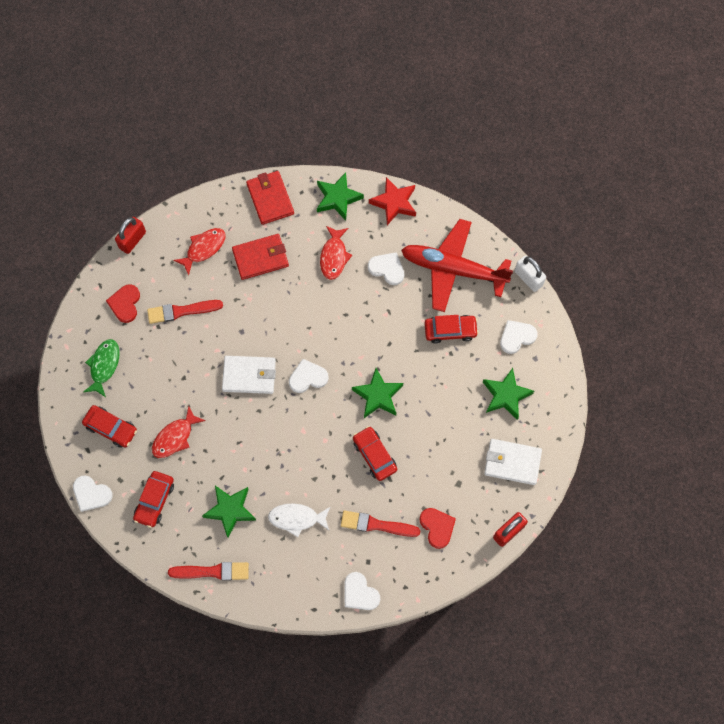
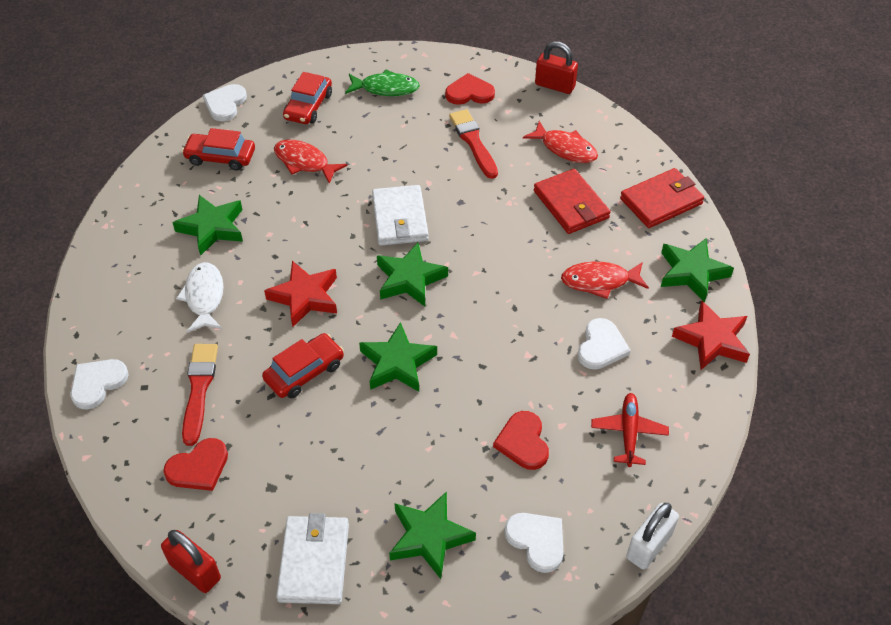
camera: 80 degrees right, 20 degrees down
red brush [168,562,249,581] -> none
white heart [289,359,329,393] -> green star [377,243,448,306]
red plane [401,219,513,312] -> red plane [591,393,669,467], size x0.47
red car [424,315,479,343] -> red heart [493,411,549,470]
none -> red star [264,261,337,327]

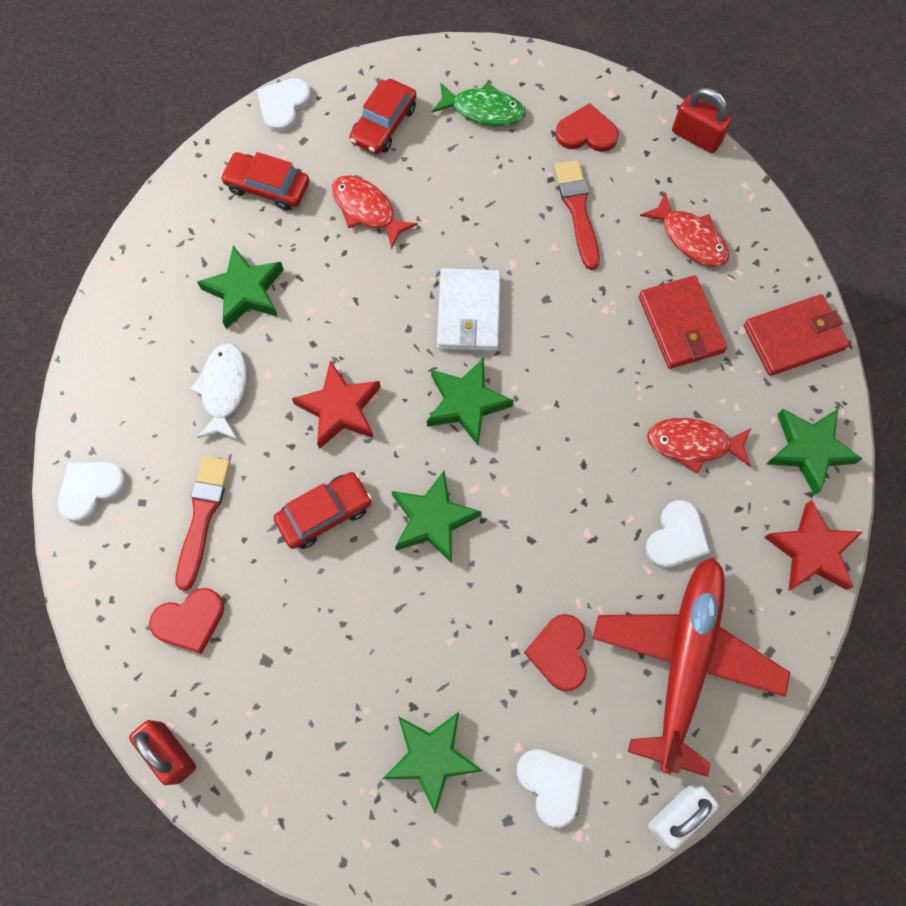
camera: 10 degrees right, 20 degrees up
white wallet [276,513,349,604] -> none
red plane [591,393,669,467] -> red plane [592,557,790,777], size x2.14

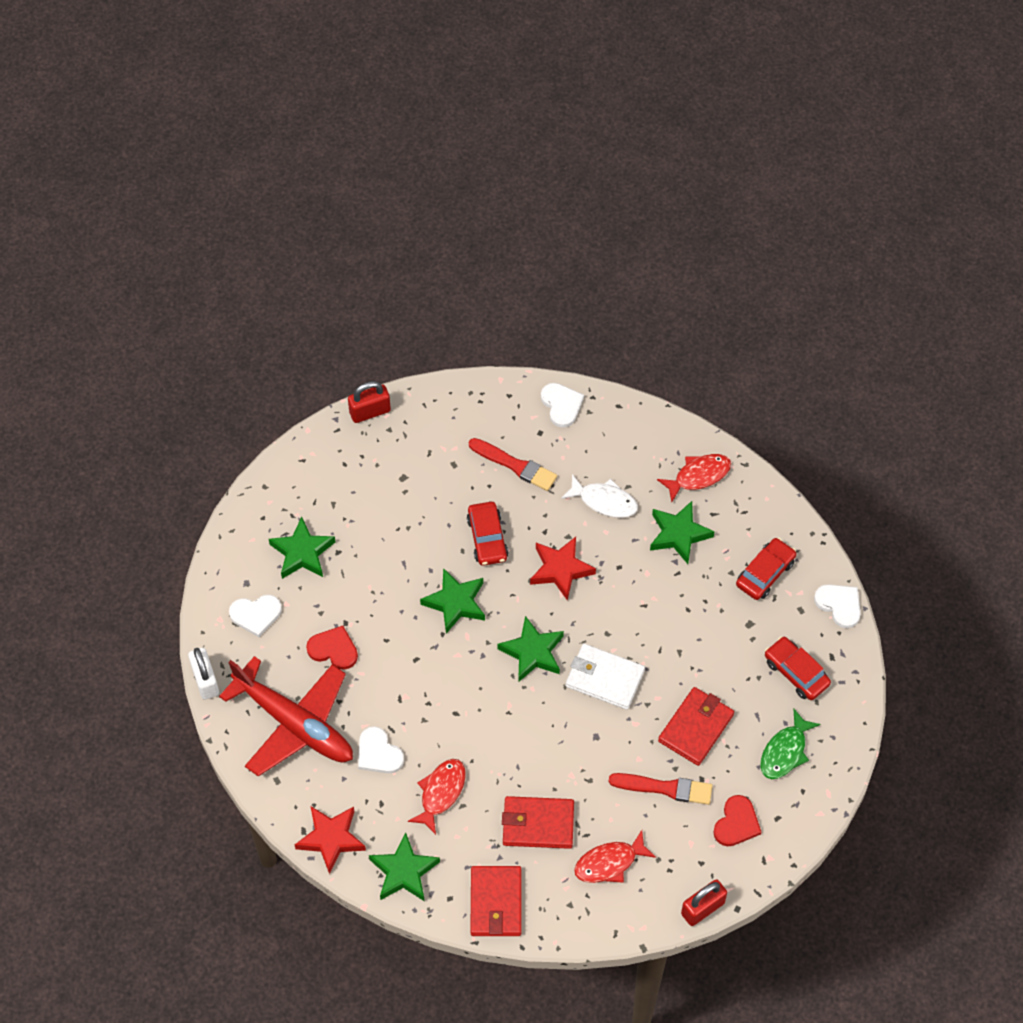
camera: 110 degrees right, 10 degrees down
red heart [149,588,224,654] -> none
red fish [332,175,418,249] -> red fish moved to [657,454,731,502]
none -> red wallet [658,687,734,766]

